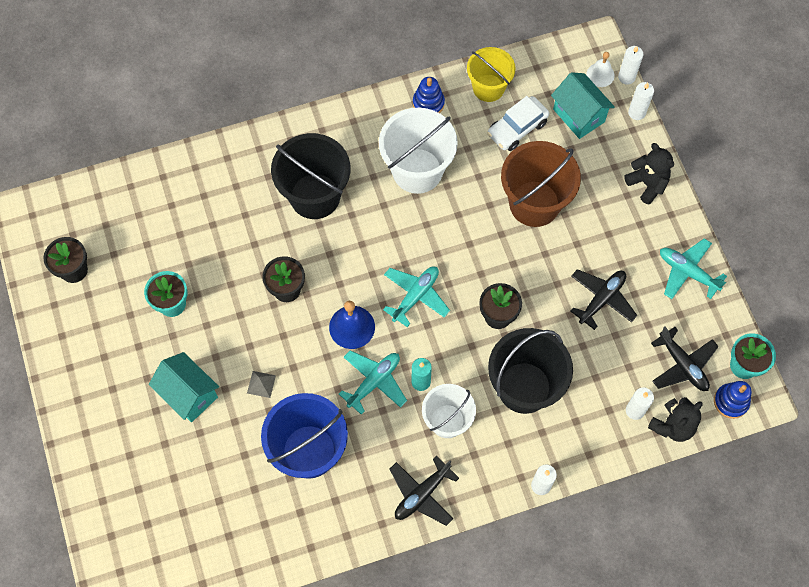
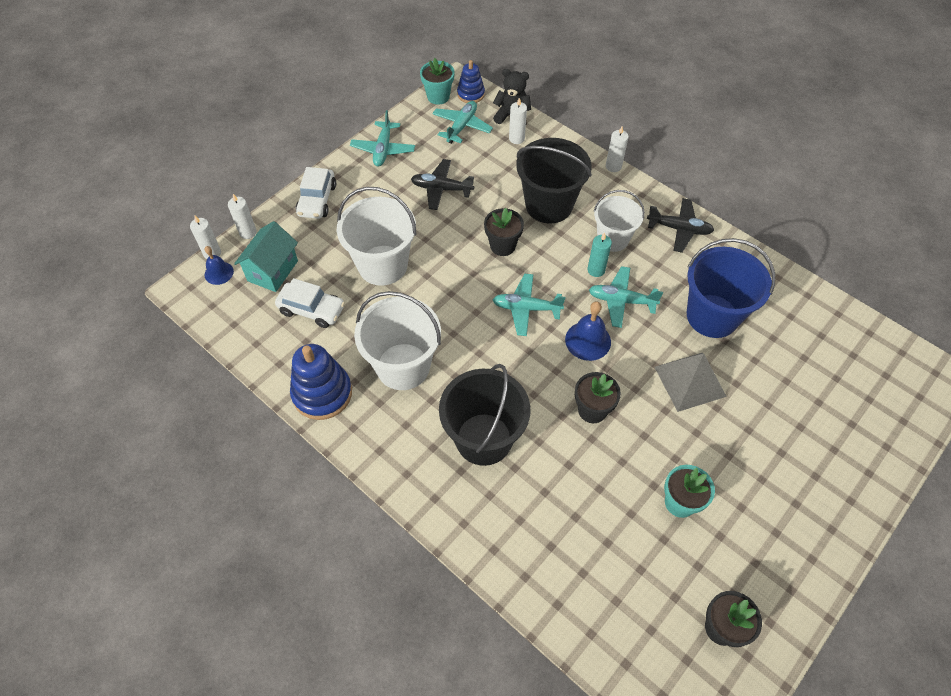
camera: 120 degrees left, 10 degrees down
turquoise house [149,352,219,422] -> none
grey pyramid [247,371,276,398] -> grey pyramid [654,353,727,412], size x2.20
blue stacking toy [413,77,445,113] -> blue stacking toy [290,344,352,420], size x1.68
yellow bucket [467,47,515,102] -> none
brown bucket [501,141,581,227] -> white bucket [337,187,417,286]
white bell [587,52,615,87] -> blue bell [205,246,234,285]
black teddy bear [624,143,674,204] -> white car [296,167,336,219]
black plane [651,327,719,391] -> turquoise plane [432,101,493,144]

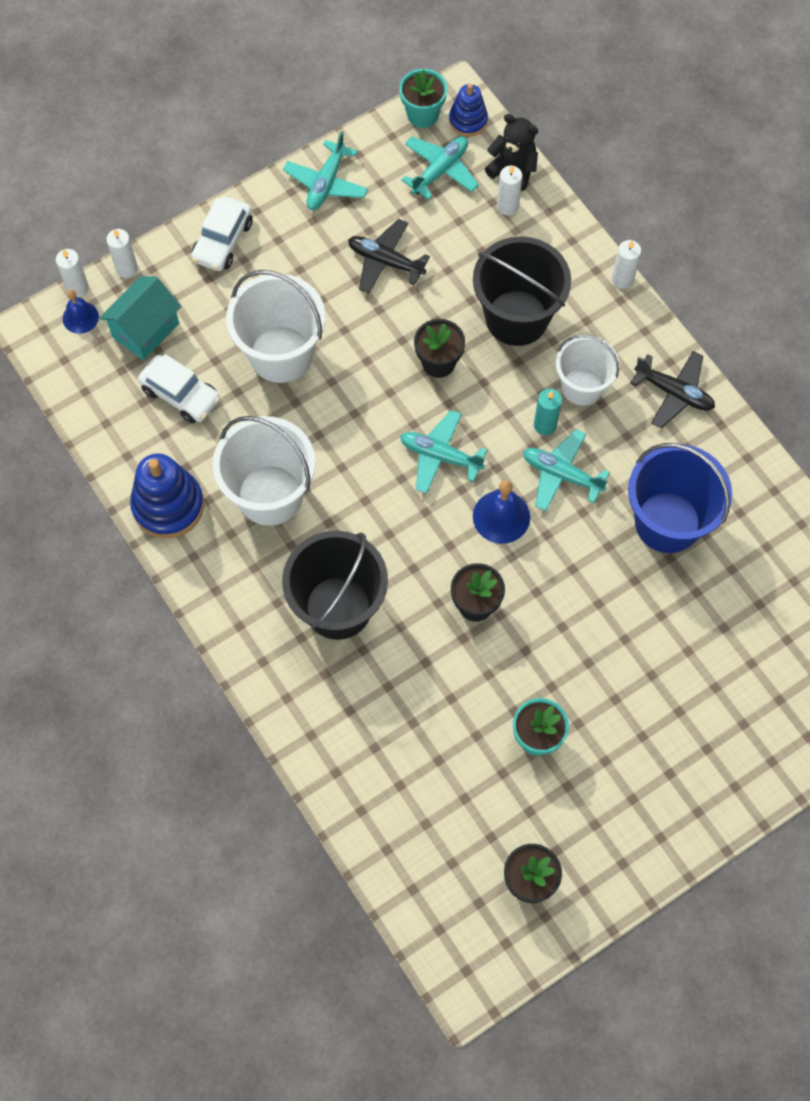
camera: 15 degrees right, 10 degrees up
grey pyramid [654,353,727,412] -> none

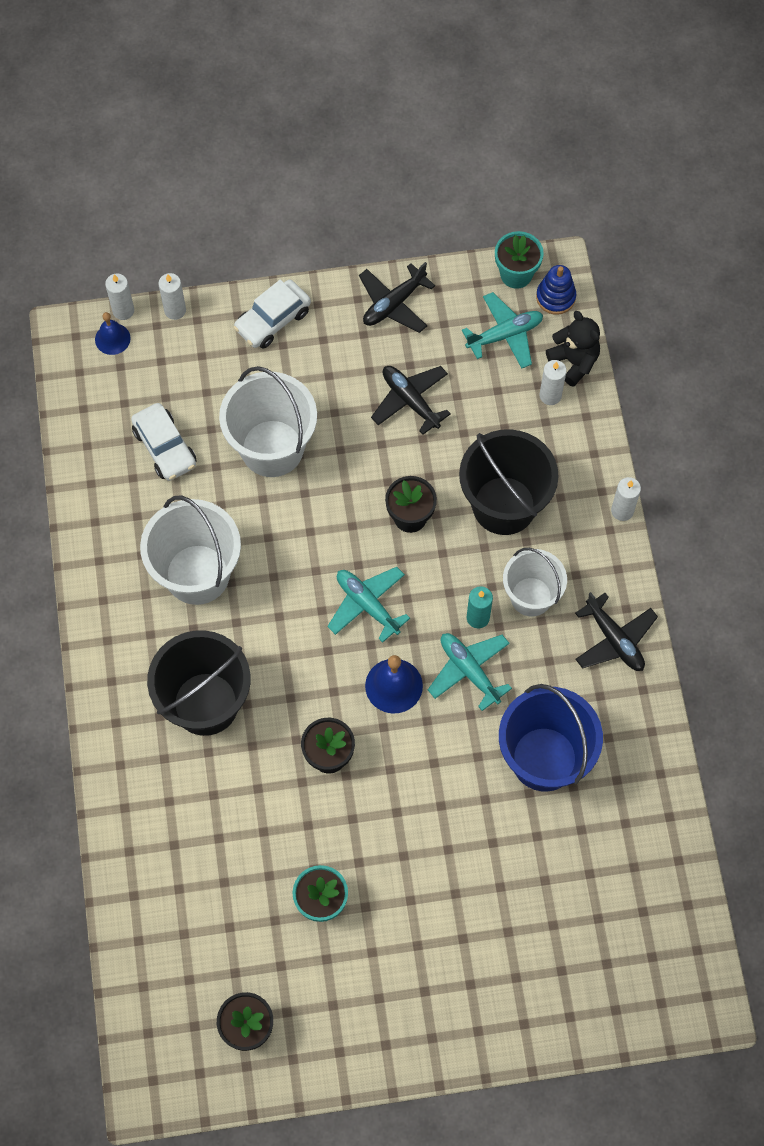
camera: 25 degrees right, 0 degrees up
turquoise house [99,276,181,360] -> none
blue stacking toy [130,453,204,538] -> none
turquoise plane [283,131,368,210] -> black plane [359,262,435,333]

